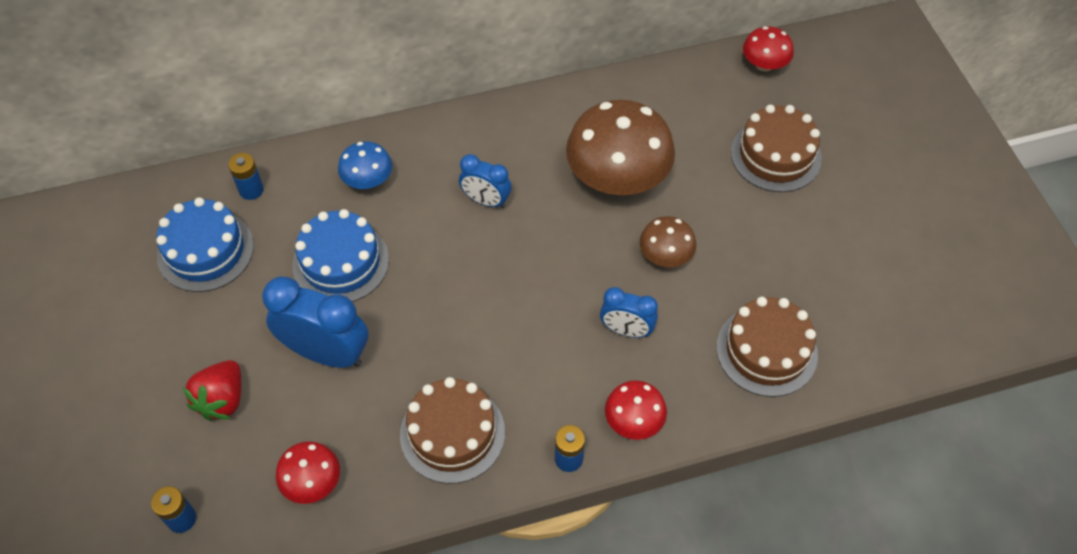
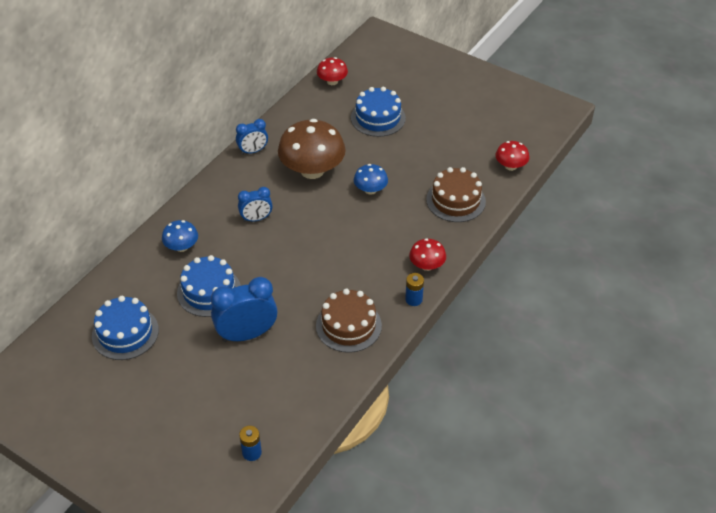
camera: 40 degrees left, 10 degrees down
red strawberry [183,360,241,421] -> none
blue battery [228,153,264,200] -> none
red mushroom [276,441,340,504] -> red mushroom moved to [495,141,529,171]
blue clock [600,287,658,338] -> blue clock moved to [236,119,268,155]
brown mushroom [639,216,696,267] -> blue mushroom [354,164,388,194]
brown cake [731,105,822,192] -> blue cake [351,87,406,137]

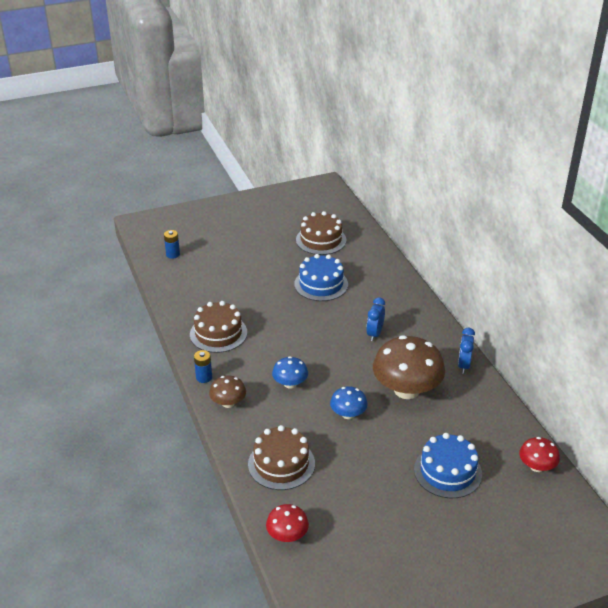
camera: 125 degrees right, 10 degrees down
blue cake [92,296,159,360] -> brown cake [296,211,346,255]
blue mushroom [162,220,198,252] -> blue mushroom moved to [272,356,308,389]
blue clock [211,277,278,342] -> none
red mushroom [409,238,446,271] -> brown mushroom [209,375,246,408]

